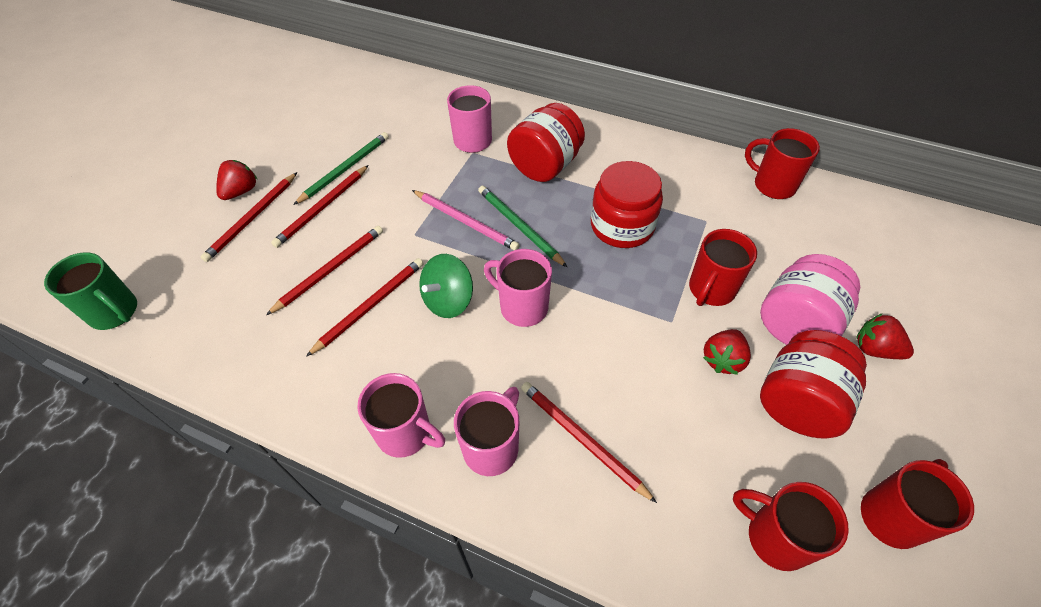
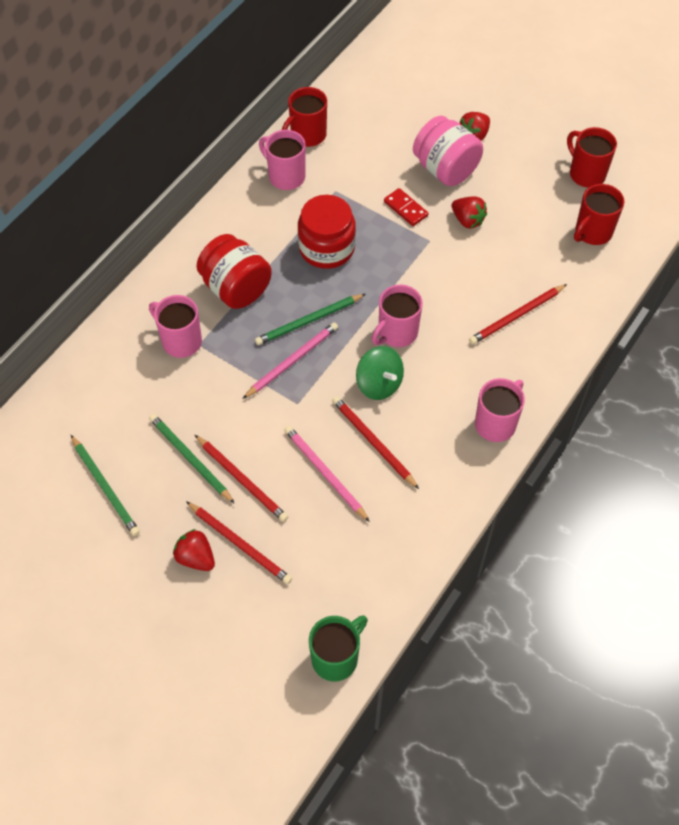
camera: 80 degrees left, 5 degrees up
red pencil [266,226,383,315] -> pink pencil [284,426,370,522]
pink mug [454,387,519,476] -> pink mug moved to [259,130,305,190]
red mug [689,229,757,306] -> red domino [384,188,428,226]
red jar [760,330,867,439] -> none
none -> green pencil [71,435,140,536]

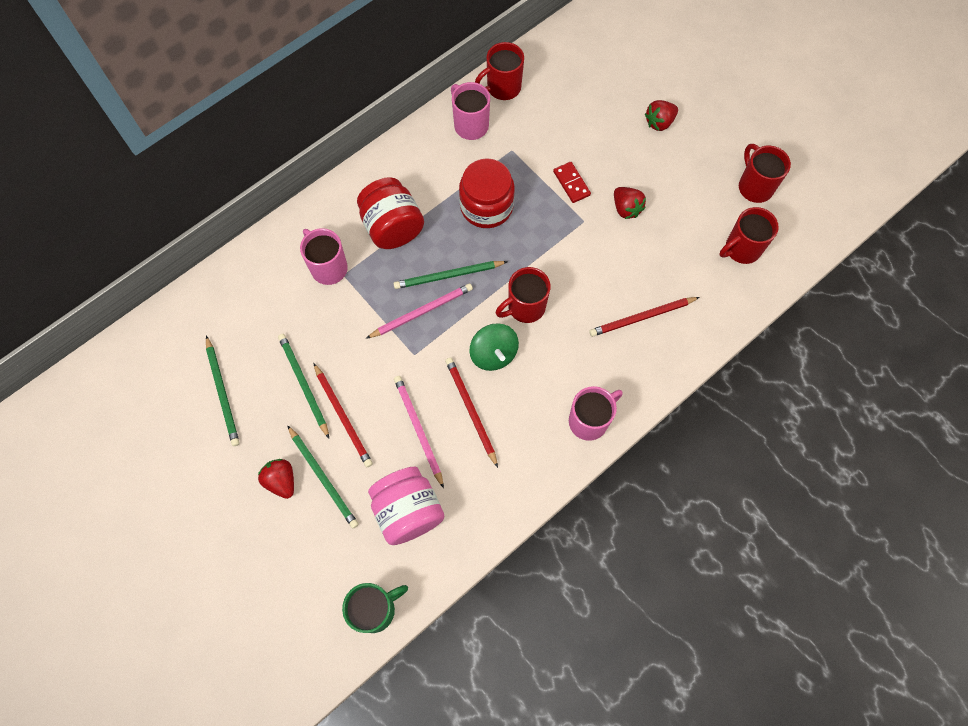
camera: 15 degrees right, 10 degrees up
red pencil [186,501,292,584] -> green pencil [287,425,359,528]
pink mug [372,285,423,347] -> red mug [496,267,551,323]
pink jar [413,116,483,186] -> pink jar moved to [368,467,445,545]

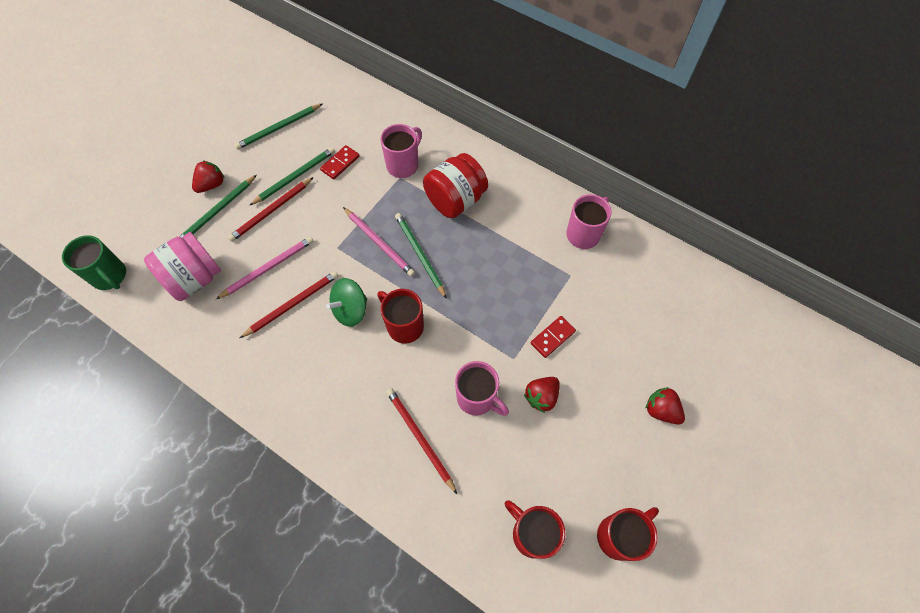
camera: 75 degrees right, 5 degrees down
red jar [459,158,515,228] -> none
red mug [475,42,524,100] -> none
pink mug [569,386,623,441] -> pink mug moved to [455,361,509,416]
none -> red domino [320,145,359,179]

